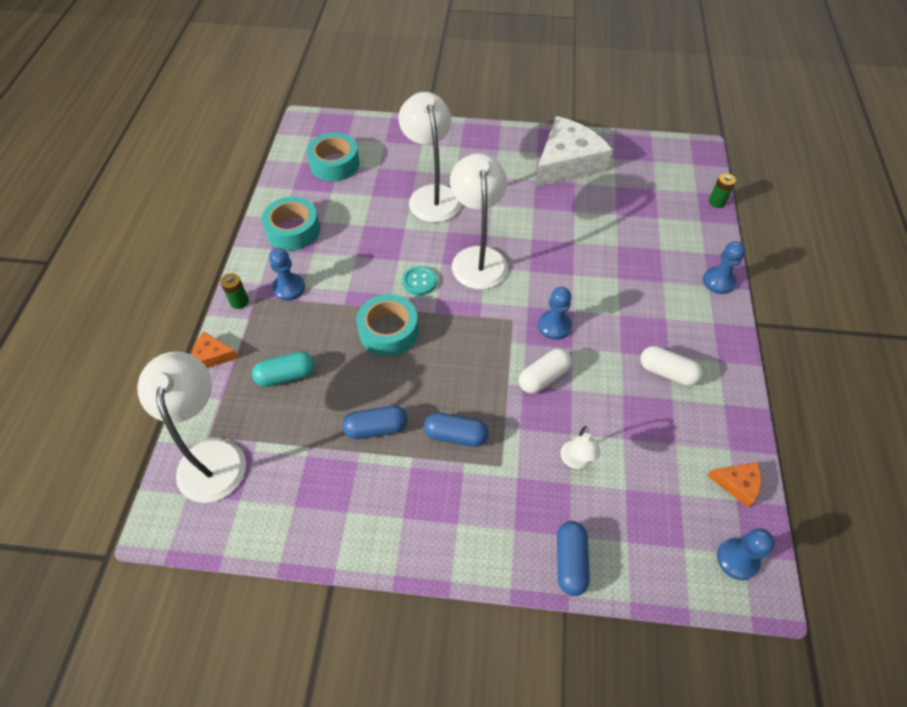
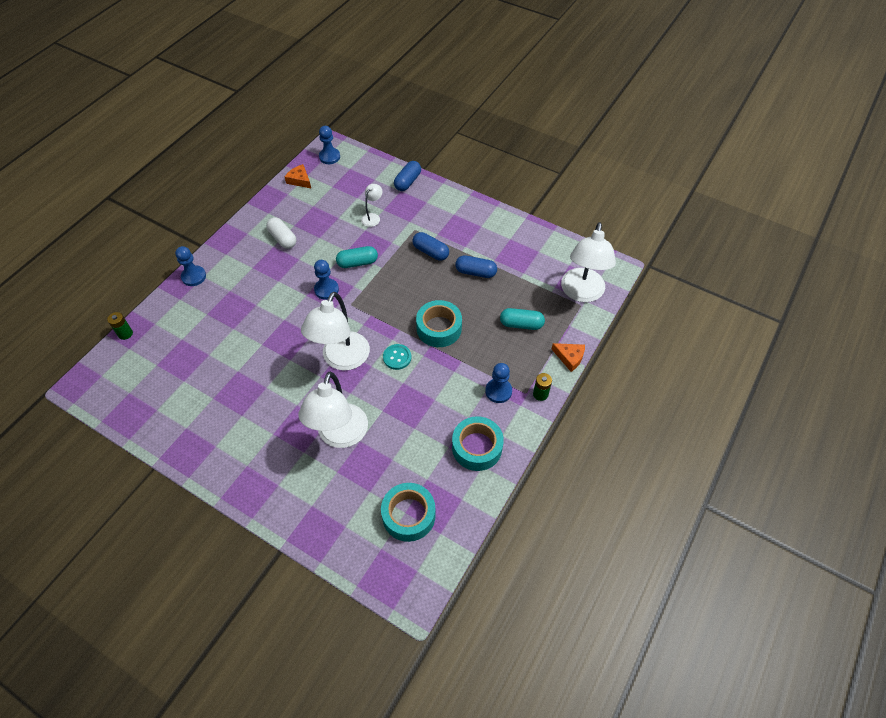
camera: 155 degrees left, 0 degrees up
white capsule [519,348,572,394] -> turquoise capsule [336,246,378,268]
white cheese [535,116,613,187] -> none

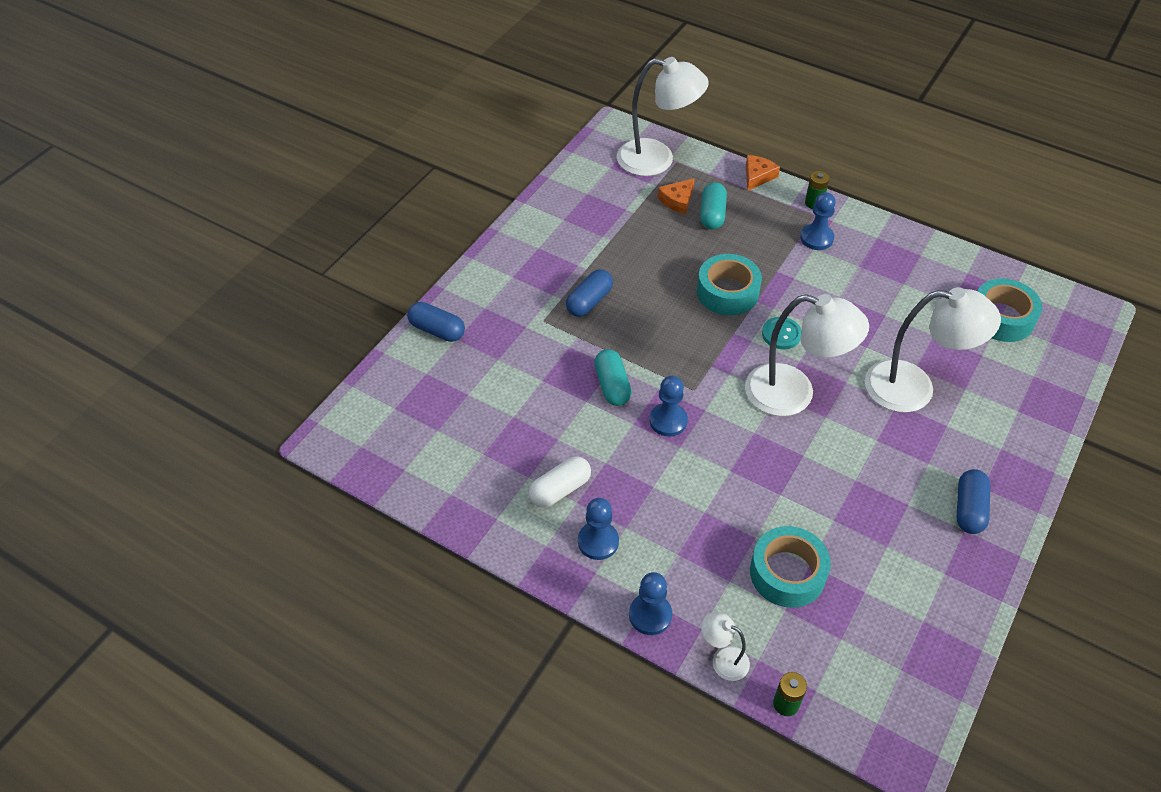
camera: 90 degrees left, 5 degrees down
orange cheese [285,164,311,188] -> orange cheese moved to [658,178,695,214]
blue pawn [319,126,340,164] -> blue pawn moved to [578,498,619,560]
white lamp [361,184,382,227] -> white lamp moved to [702,612,750,681]
turquoise tape [452,416,504,471] -> turquoise tape moved to [750,526,831,608]
blue capsule [455,255,497,278] -> blue capsule moved to [956,469,990,534]

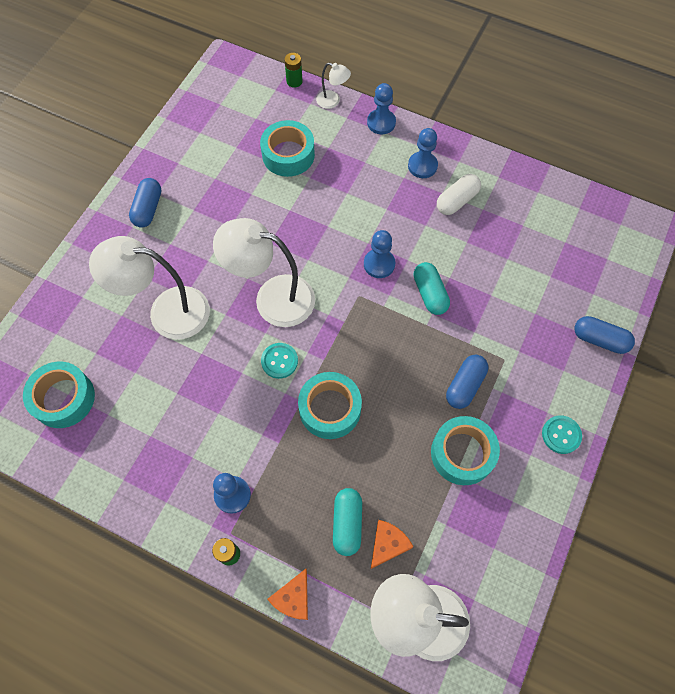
camera: 175 degrees right, 15 degrees up
none -> turquoise tape [431,416,500,485]
none -> turquoise button [542,415,582,454]

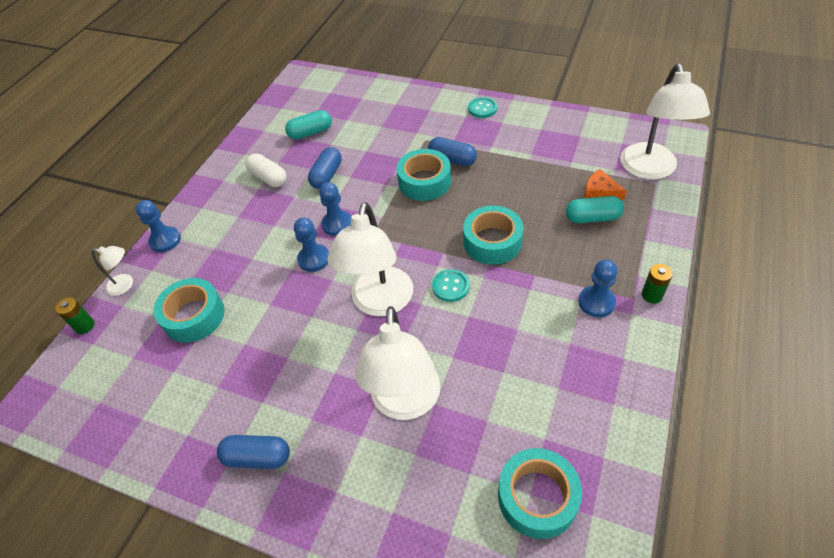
camera: 90 degrees left, 15 degrees down
orange cheese [267,569,308,620] -> none
white lamp [316,63,351,109] -> white lamp turned 75 degrees clockwise [92,246,133,296]
blue pawn [408,128,438,178] -> blue pawn moved to [294,217,329,272]
turquoise capsule [413,262,450,315] -> turquoise capsule moved to [285,110,332,140]
turquoise tape [431,416,500,485] -> turquoise tape moved to [397,149,451,201]
blue capsule [574,316,635,354] -> blue capsule moved to [308,147,342,189]

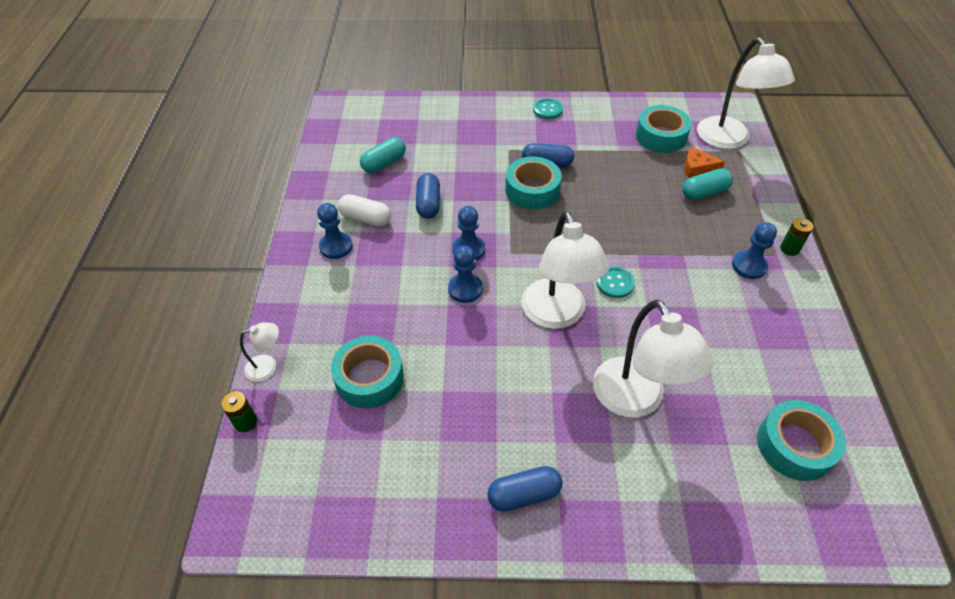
camera: 25 degrees left, 0 degrees up
blue pawn [136,200,181,252] -> blue pawn moved to [317,203,353,259]
turquoise tape [463,205,523,265] -> turquoise tape moved to [636,105,692,153]

